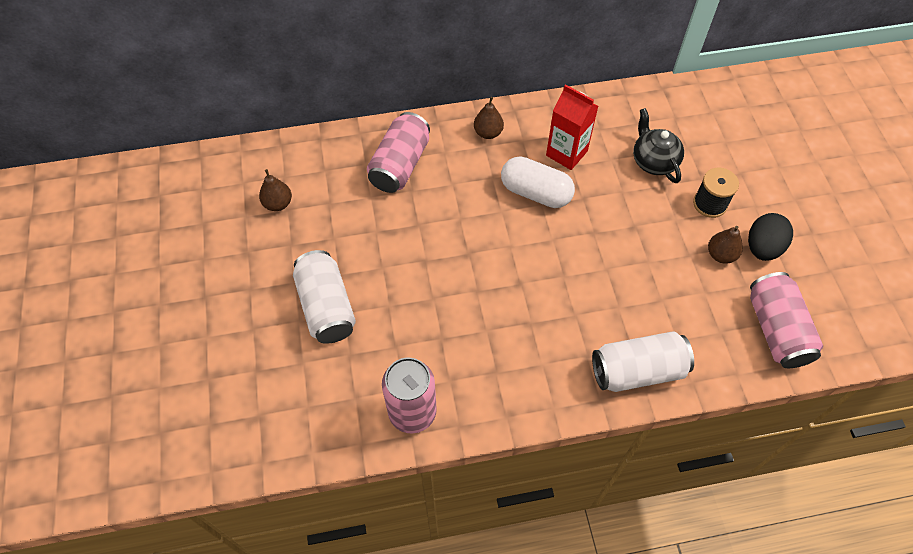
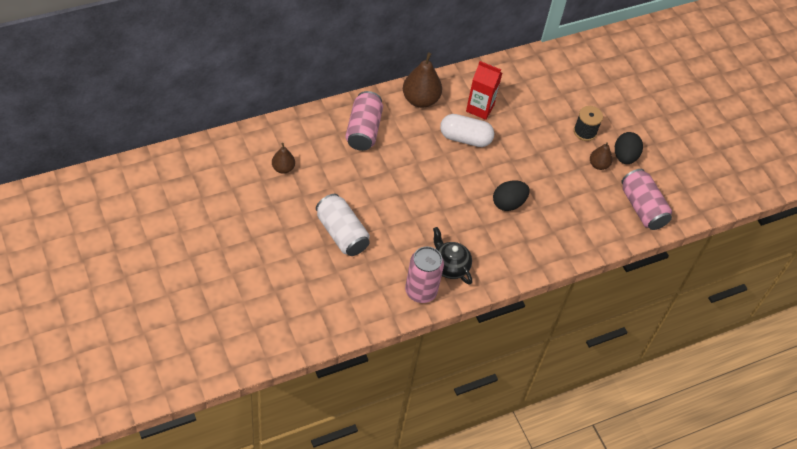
camera: 20 degrees left, 5 degrees down
brown pear [474,97,504,139] -> brown pear [403,53,442,108], size x1.78
white can [592,331,694,392] -> none
black teapot [633,108,684,183] -> black teapot moved to [433,227,472,285]
none -> black egg [493,180,529,211]

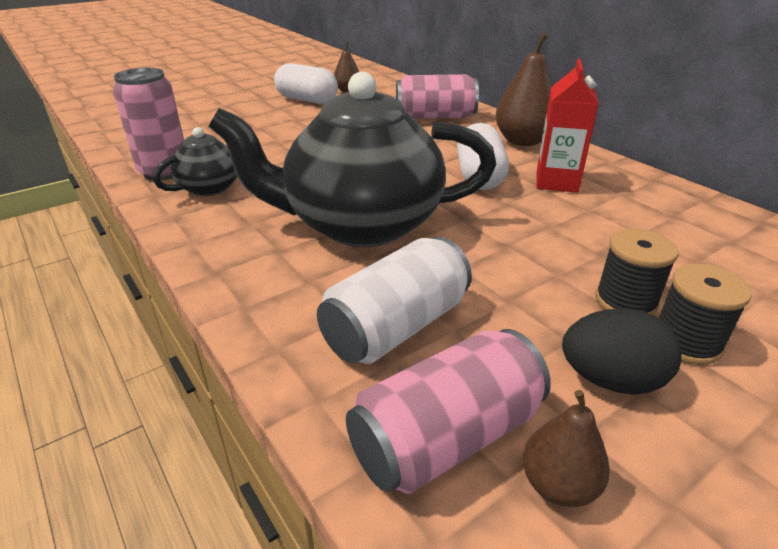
camera: 85 degrees right, 20 degrees down
white can [316,194,370,256] -> white can moved to [317,237,472,364]
black egg [493,180,529,211] -> black teapot [208,72,497,247]
brown pear [590,142,612,170] -> brown pear moved to [523,390,610,507]
none -> white capsule [274,63,338,104]
none -> black spool [659,264,752,365]

